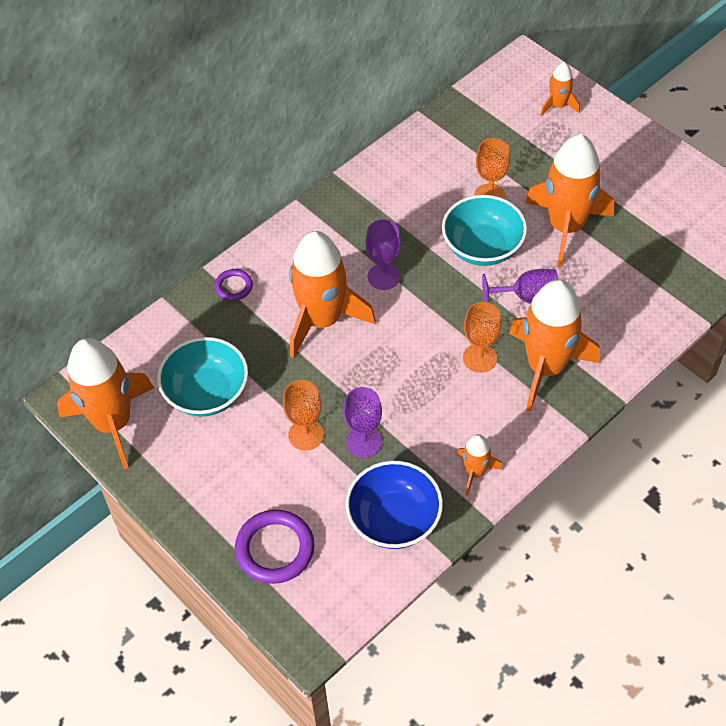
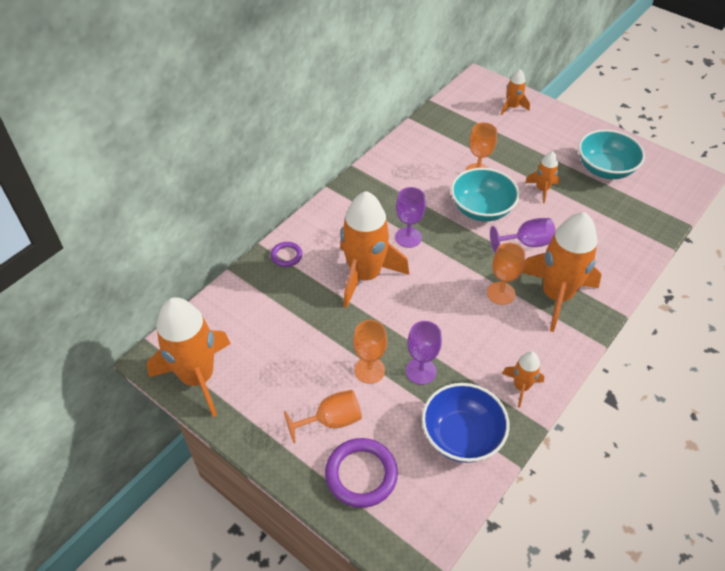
camera: 10 degrees left, 5 degrees down
turquoise bowl [157,337,248,417] -> turquoise bowl moved to [579,129,645,179]
orange rocket [525,134,614,267] -> orange rocket [525,151,560,203], size x0.48
none -> orange goblet [284,390,362,443]

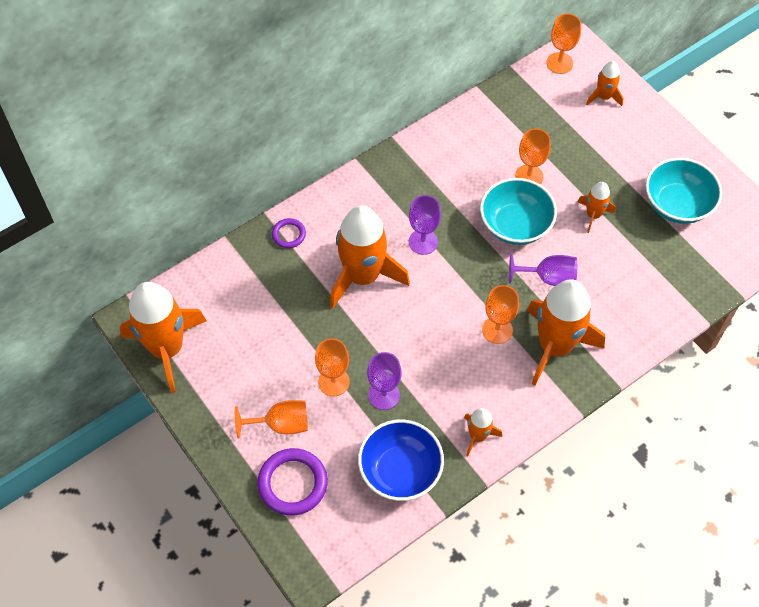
camera: 15 degrees right, 10 degrees up
none -> orange goblet [546,13,581,74]

